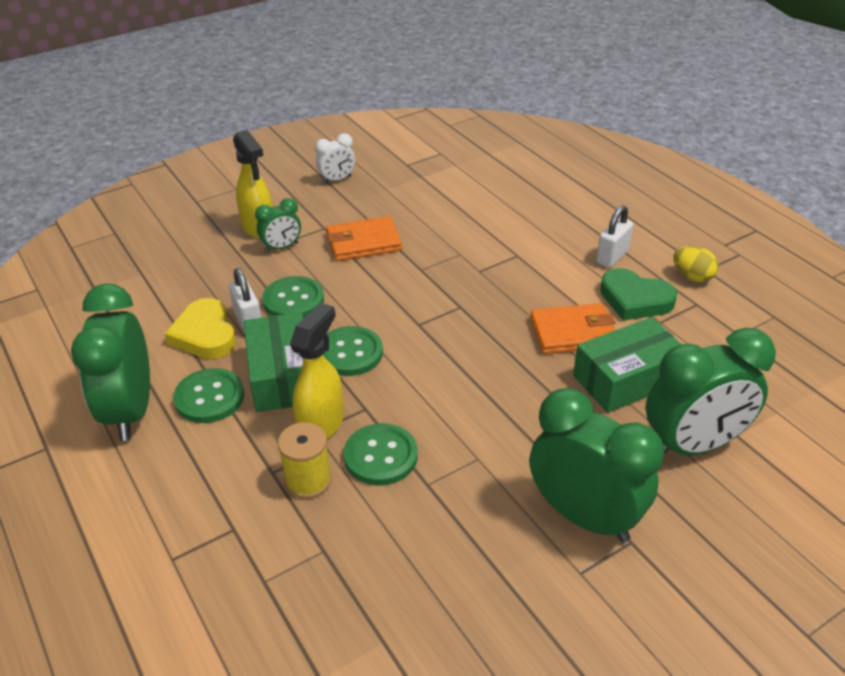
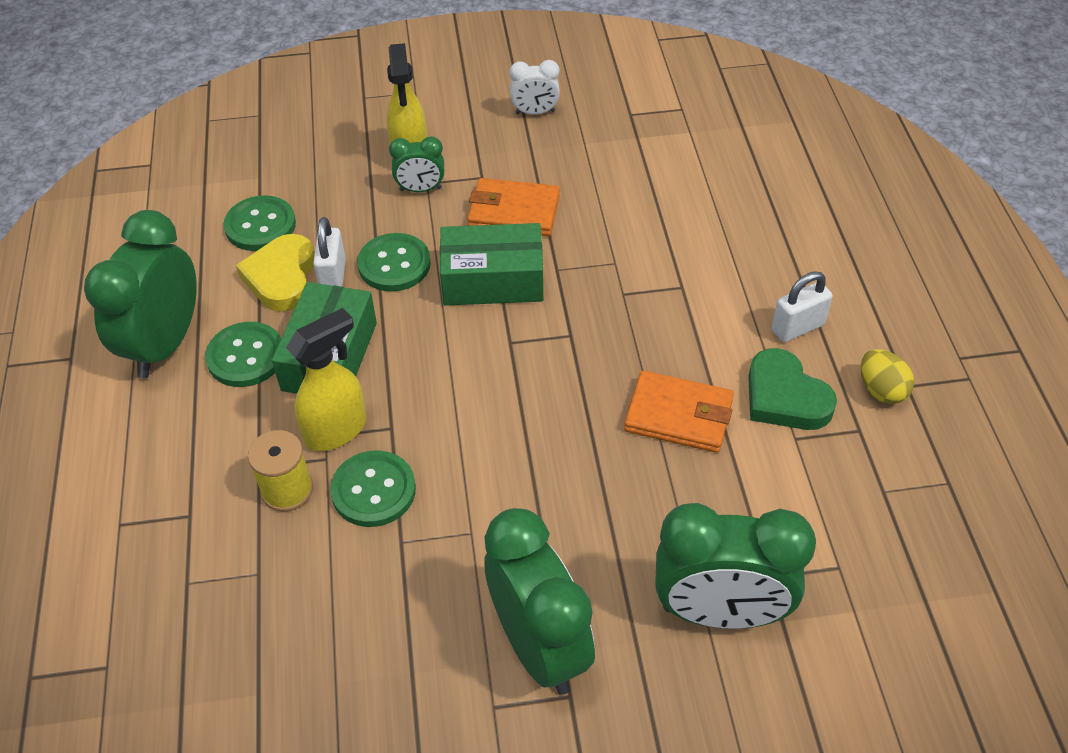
camera: 25 degrees right, 10 degrees up
green button [323,326,383,376] -> green button moved to [224,195,296,251]
green box [573,317,682,413] -> green box moved to [440,223,544,305]

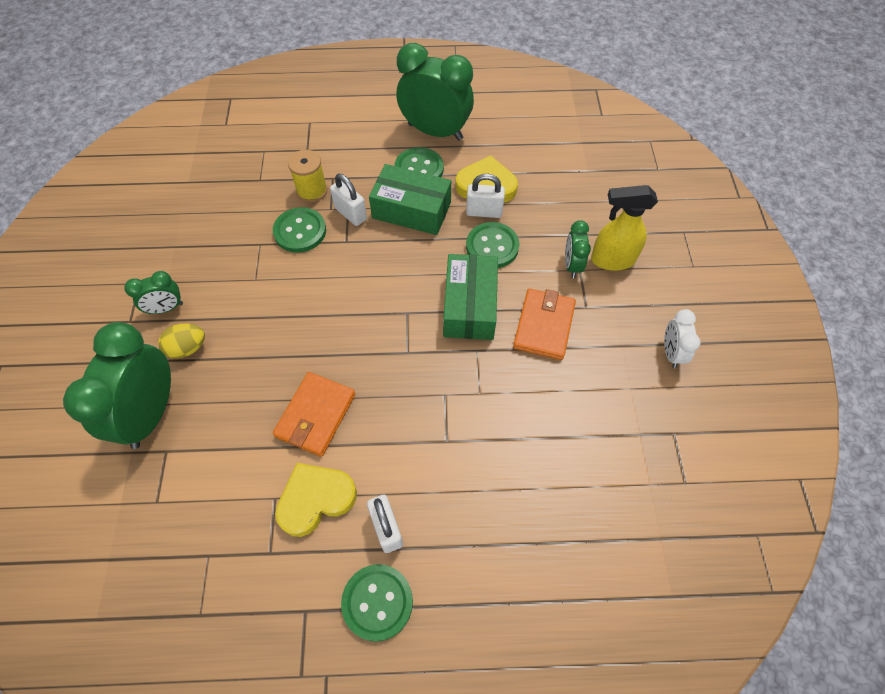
camera: 95 degrees right, 10 degrees up
green button [224,195,296,251] -> green button moved to [341,564,413,642]
yellow spray bottle [286,308,366,451] -> white padlock [330,174,367,226]
green clock [484,508,595,695] -> green clock [124,271,183,314], size x0.49
green heart [748,348,837,430] -> yellow heart [275,463,357,537]
yellow egg [861,349,914,404] -> yellow egg moved to [158,324,205,359]

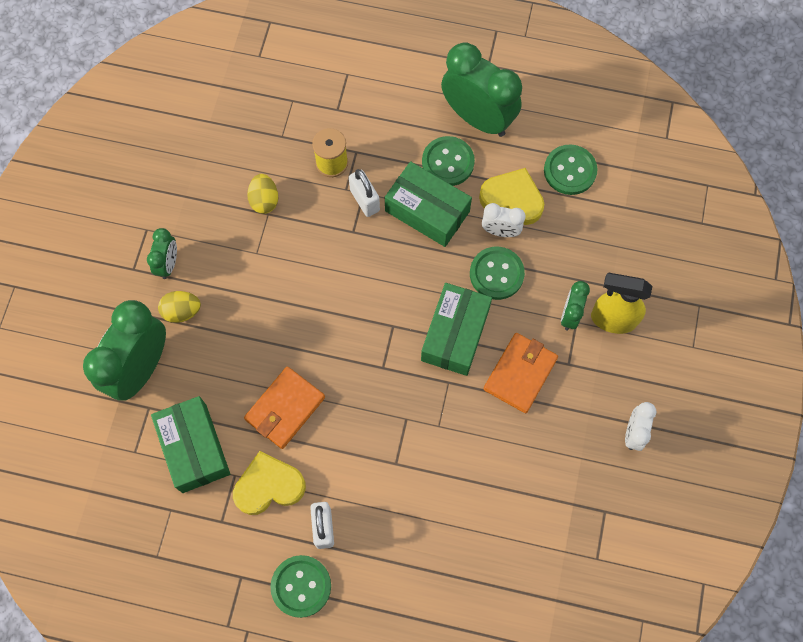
camera: 15 degrees right, 10 degrees up
green clock [124,271,183,314] -> green clock turned 75 degrees counterclockwise [147,228,177,279]
green button [273,207,326,253] -> green button moved to [544,145,598,195]
white padlock [466,174,505,218] -> white clock [482,203,525,237]
none -> green box [151,396,230,493]
none -> yellow egg [247,174,278,214]

